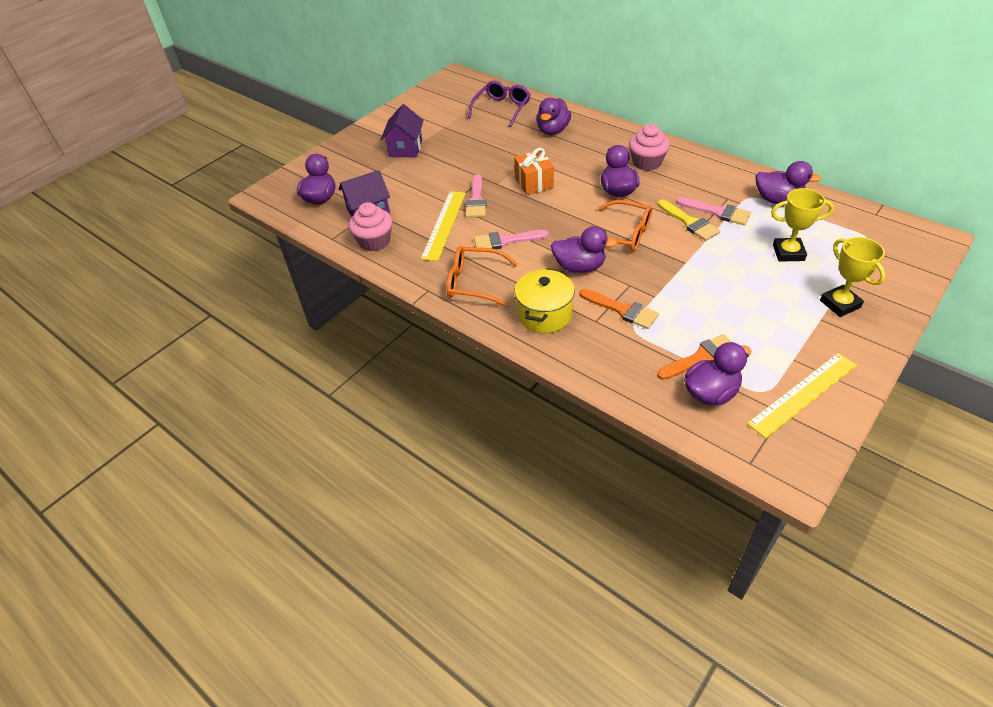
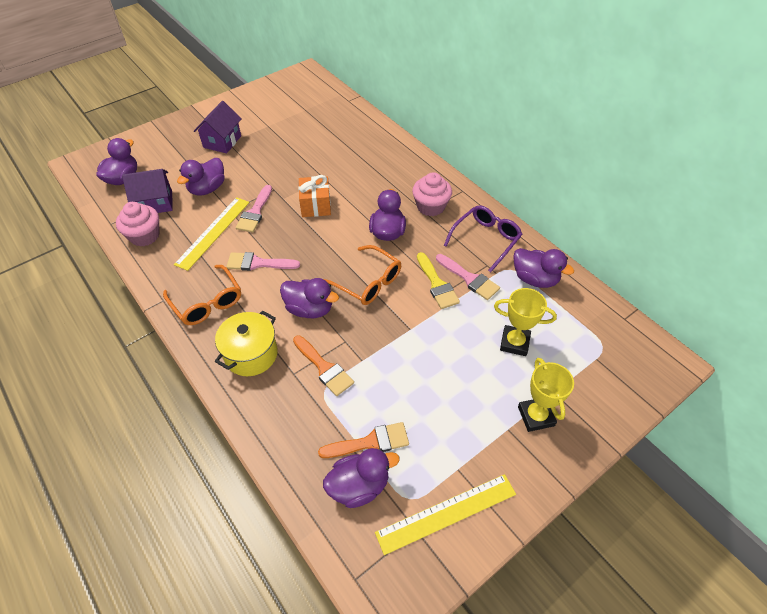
camera: 10 degrees right, 5 degrees up
orange glasses [447,246,518,307] -> orange glasses turned 150 degrees counterclockwise [163,265,241,325]
purple glasses [468,81,530,127] -> purple glasses moved to [444,205,523,273]
purple duck [536,98,571,135] -> purple duck moved to [177,158,225,196]

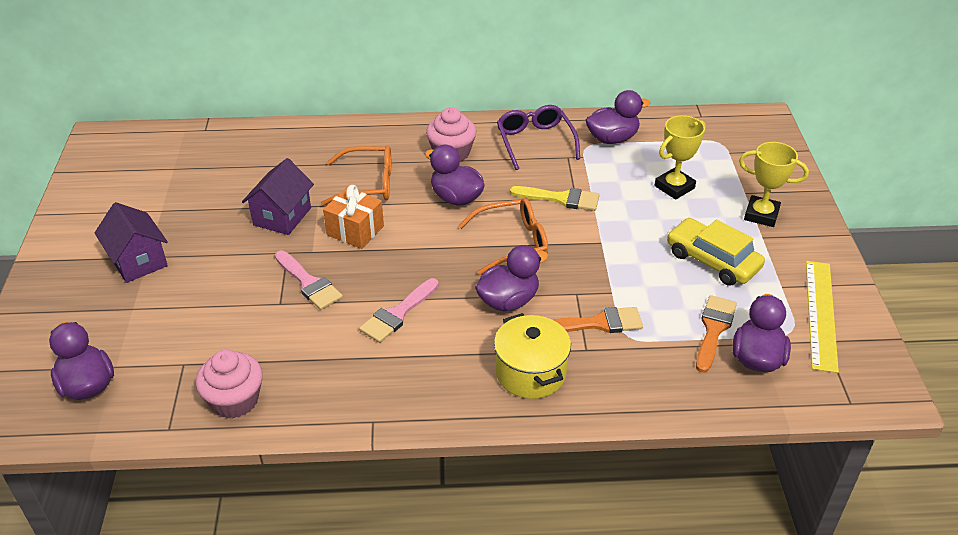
camera: 55 degrees left, 10 degrees down
purple house [122,169,173,213] -> purple house moved to [242,158,314,235]
orange glasses [163,265,241,325] -> orange glasses moved to [321,145,391,206]
yellow ruler [174,197,249,271] -> none
purple duck [177,158,225,196] -> none
pink brush [436,254,500,300] -> none
none -> yellow car [667,218,765,285]

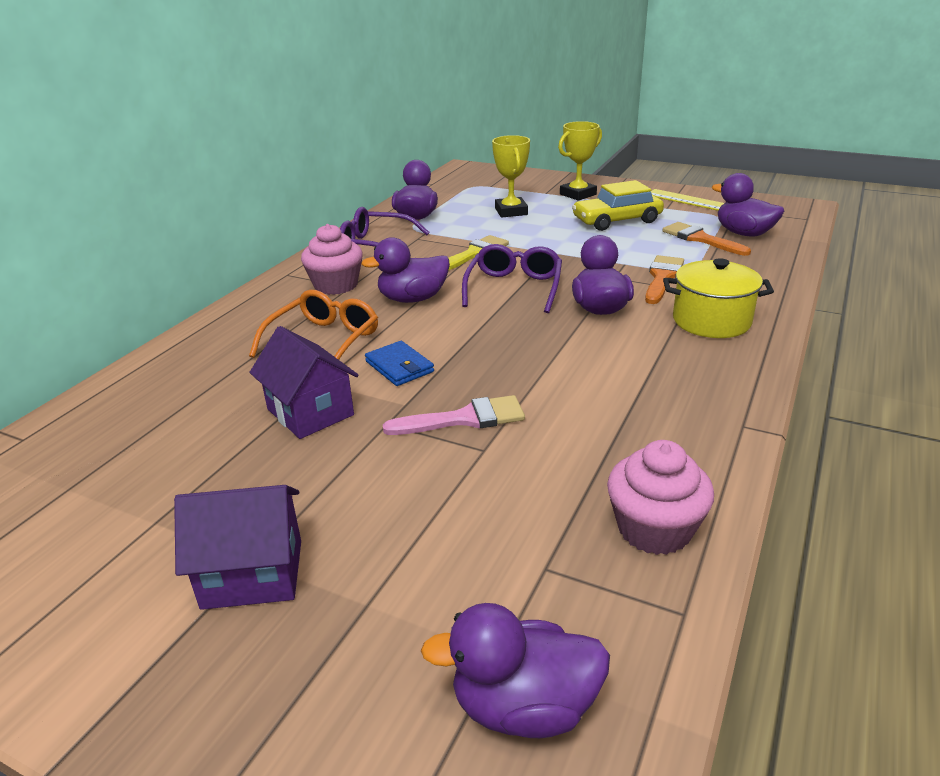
camera: 60 degrees left, 10 degrees down
orange gift [323,185,384,249] -> blue wallet [365,341,434,386]
pink brush [359,278,439,343] -> none
orange glasses [458,198,548,275] -> purple glasses [462,244,562,313]

